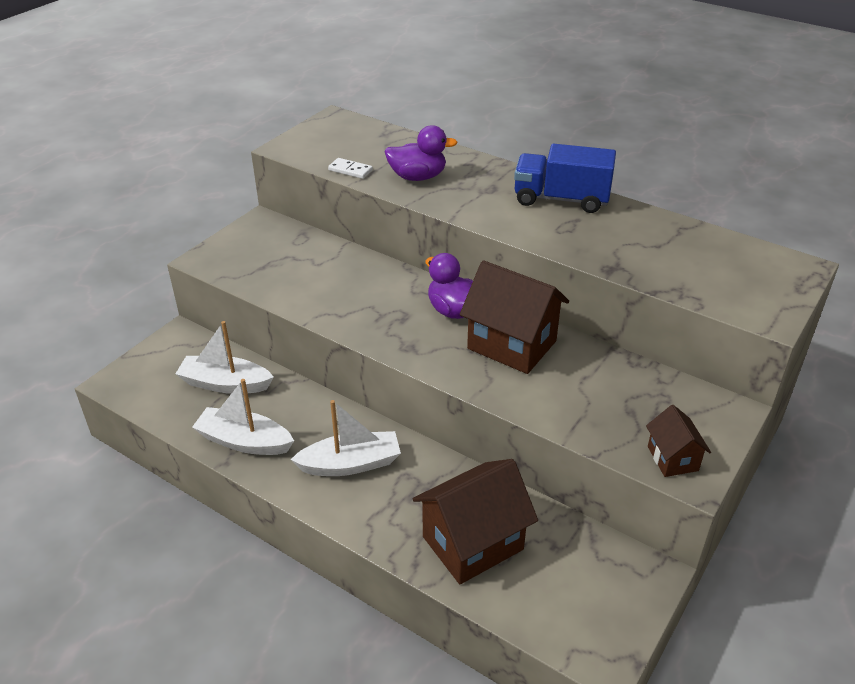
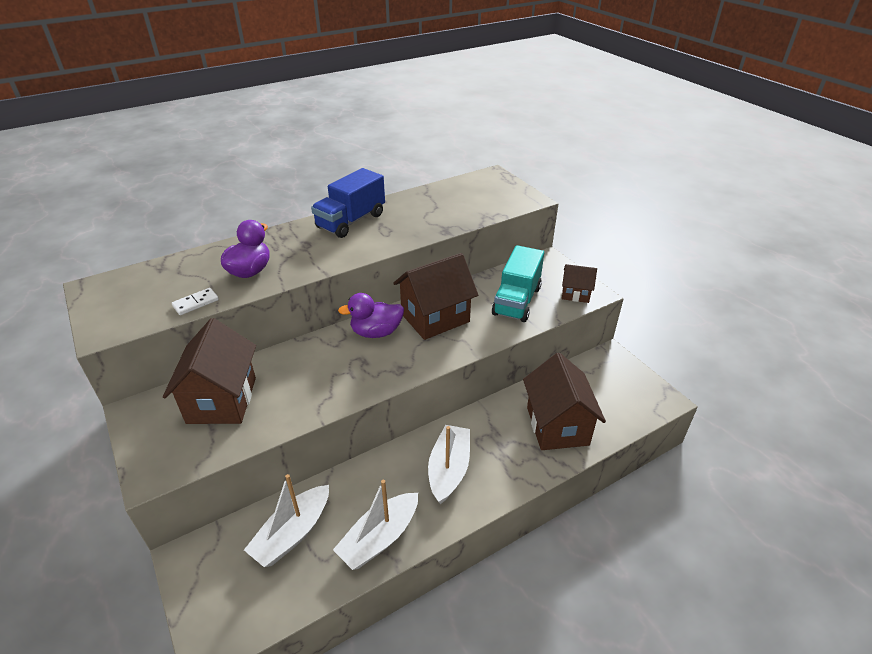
camera: 65 degrees left, 0 degrees up
none -> brown house [163,318,256,424]
none -> turquoise truck [492,245,544,322]

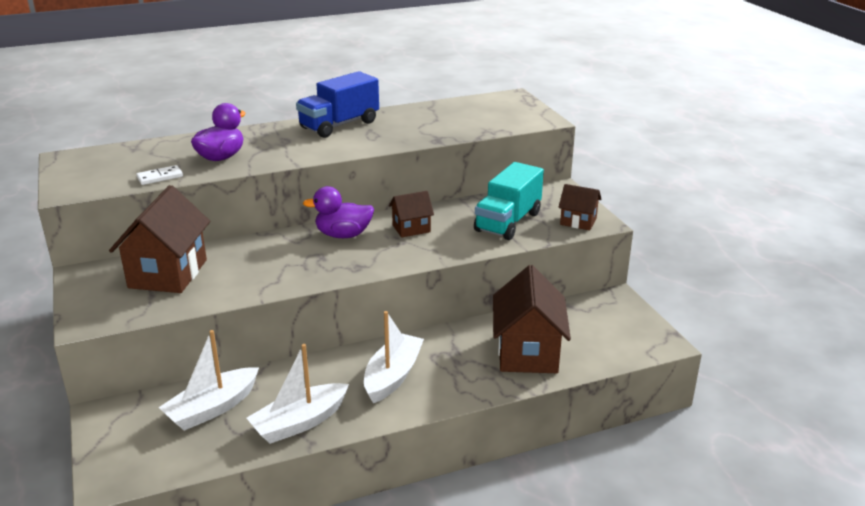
camera: 10 degrees right, 10 degrees down
brown house [393,253,478,340] -> brown house [389,191,434,238], size x0.53

